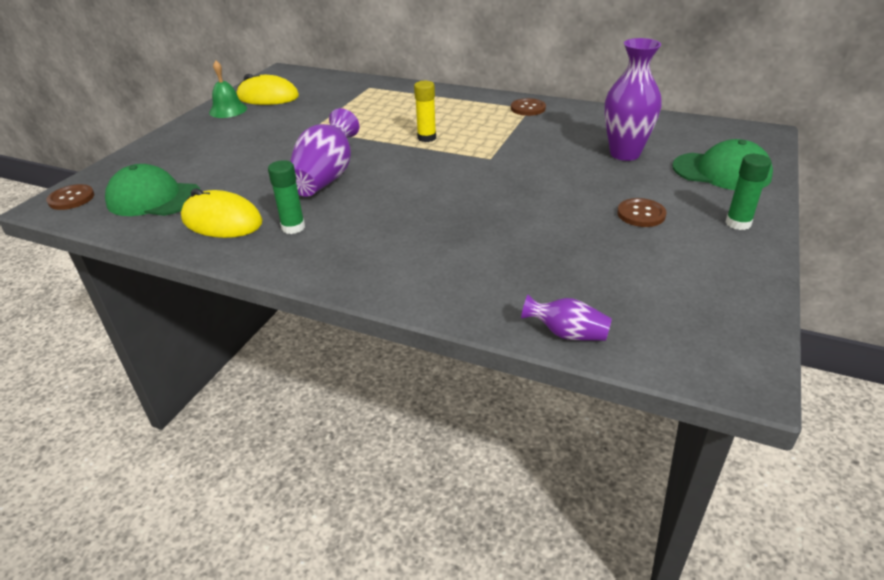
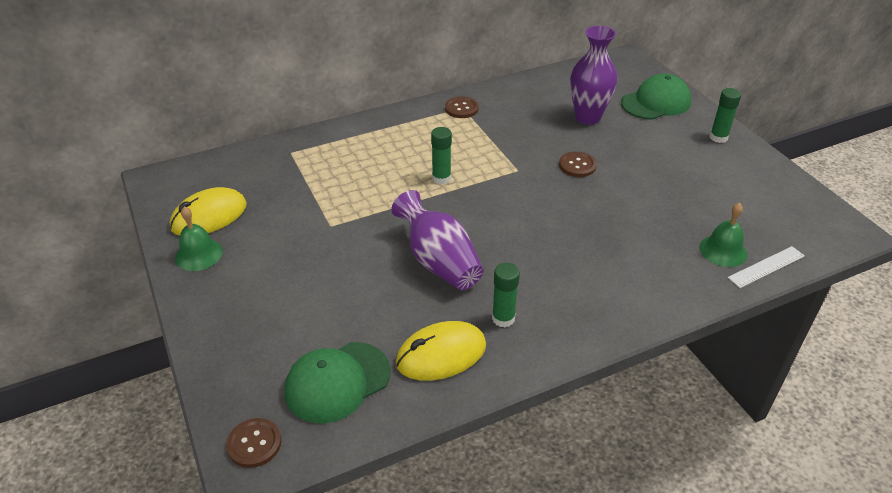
camera: 50 degrees left, 5 degrees up
yellow glue stick [414,81,436,142] -> green glue stick [431,127,452,184]
purple vase [521,295,612,341] -> white ruler [728,246,805,288]
brown button [617,198,667,227] -> brown button moved to [559,151,597,177]
none -> green bell [699,203,747,267]

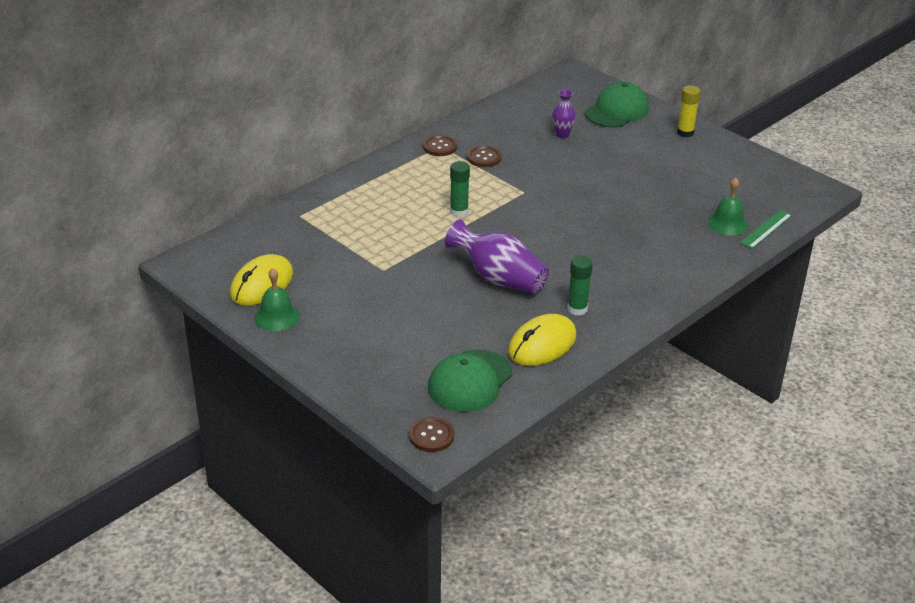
camera: 20 degrees left, 5 degrees down
brown button [559,151,597,177] -> brown button moved to [467,146,502,167]
purple vase [570,26,617,125] -> purple vase [552,89,576,138], size x0.53
green glue stick [710,88,742,143] -> yellow glue stick [677,85,700,137]
white ruler [728,246,805,288] -> green ruler [740,210,792,249]

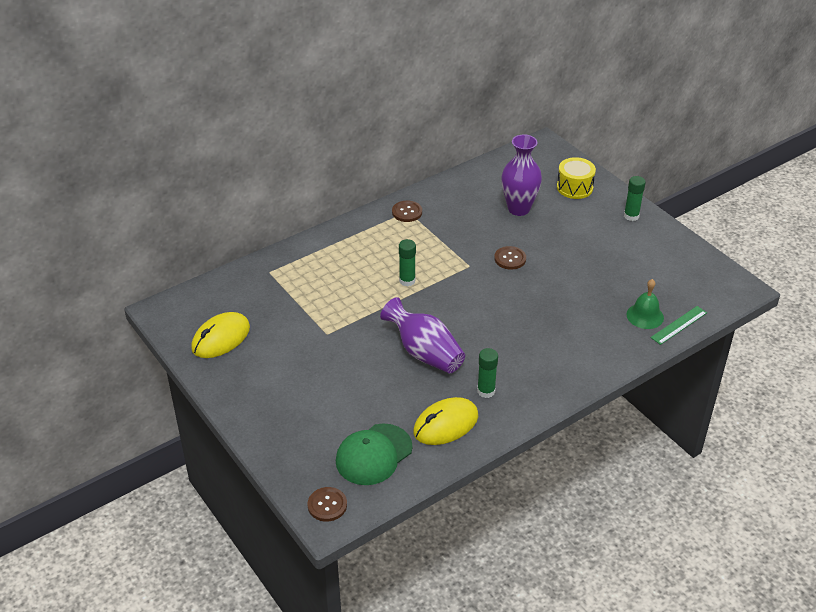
camera: 10 degrees right, 5 degrees up
green bell [254,268,300,331] -> none
brown button [467,146,502,167] -> brown button moved to [494,246,526,270]
purple vase [552,89,576,138] -> purple vase [501,134,542,216], size x1.90
green cap [585,82,649,128] -> yellow drum [557,157,596,199]
yellow glue stick [677,85,700,137] -> green glue stick [624,176,646,221]

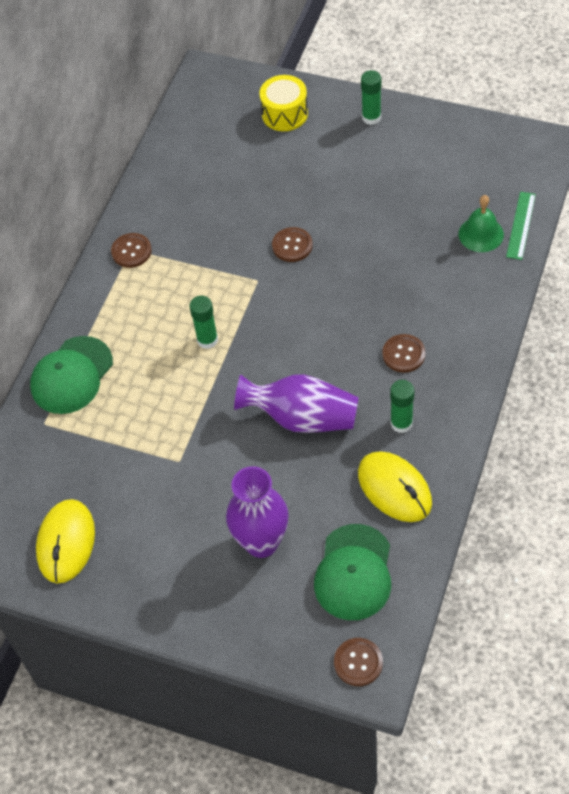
camera: 30 degrees left, 15 degrees up
yellow mouse [413,397,478,445] -> yellow mouse turned 60 degrees counterclockwise [358,451,432,522]
purple vase [501,134,542,216] -> purple vase moved to [226,466,289,558]
none -> green cap [30,336,113,414]
none -> brown button [382,334,426,373]

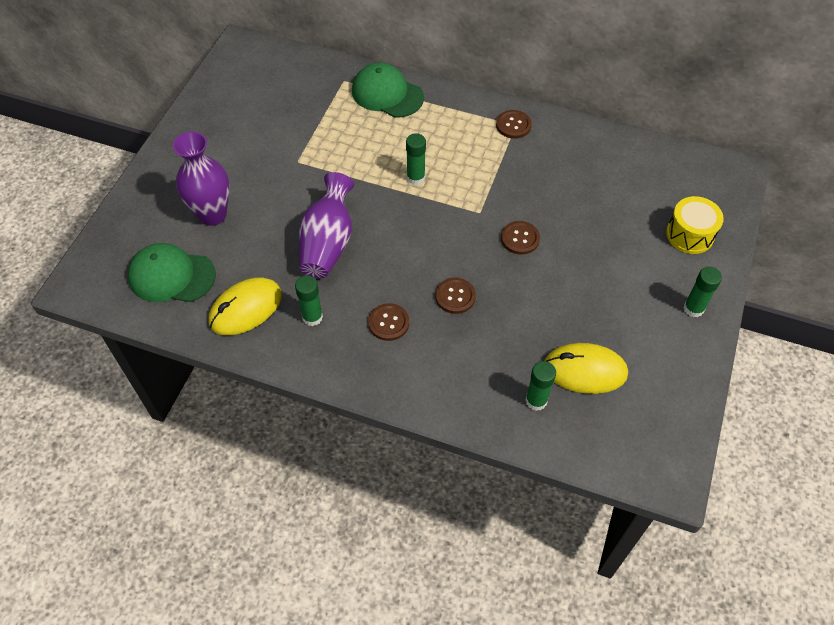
camera: 85 degrees right, 0 degrees up
yellow mouse [36,499,95,583] -> yellow mouse moved to [545,343,628,394]
brown button [334,638,383,686] -> brown button moved to [435,278,476,314]
green bell [459,195,504,252] -> green glue stick [526,361,556,411]
green ruler [506,192,536,260] -> none

